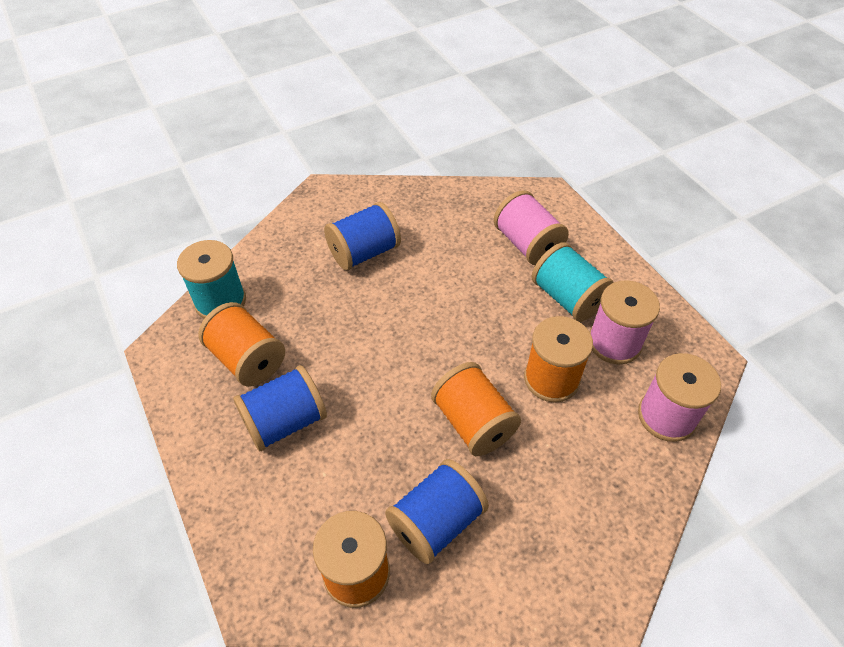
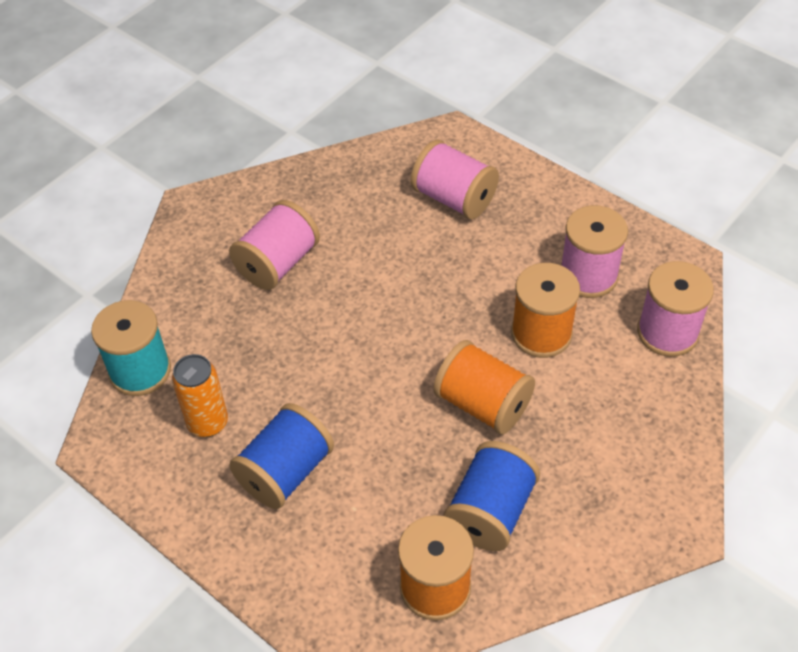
camera: 20 degrees left, 0 degrees up
orange spool [198,302,285,387] -> orange can [172,354,228,437]
blue spool [324,202,401,270] -> pink spool [229,200,320,290]
turquoise spool [531,242,614,322] -> none

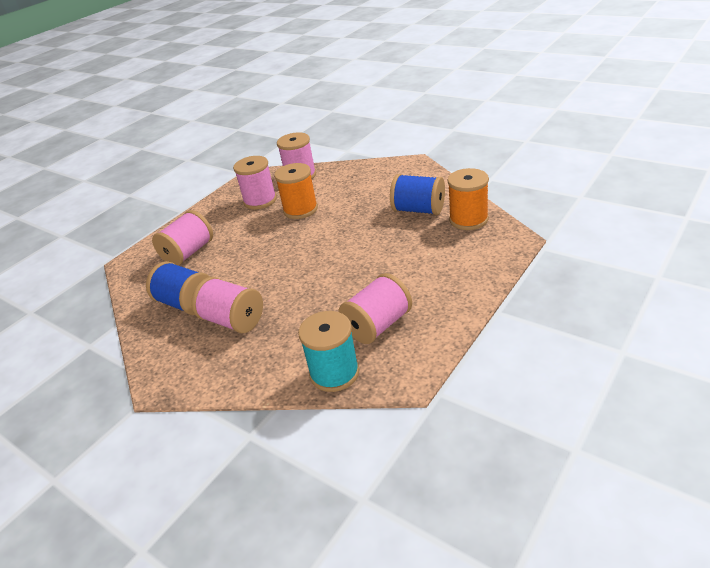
camera: 90 degrees left, 15 degrees down
orange can [172,354,228,437] -> pink spool [339,273,412,344]
blue spool [229,403,334,509] -> blue spool moved to [146,261,210,315]
orange spool [433,340,535,435] -> none

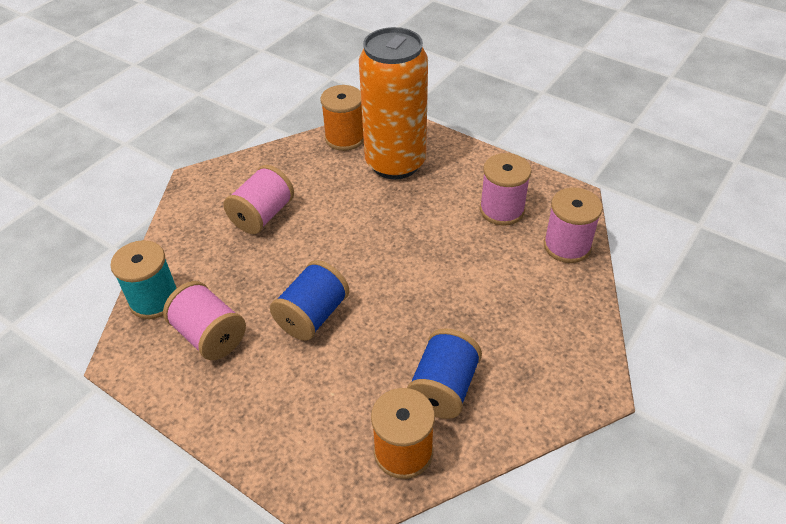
camera: 85 degrees right, 10 degrees up
blue spool [146,261,210,315] -> blue spool moved to [270,260,349,341]
pink spool [152,210,213,266] -> orange can [359,27,428,179]
orange spool [274,163,318,219] -> orange spool moved to [321,85,364,151]

